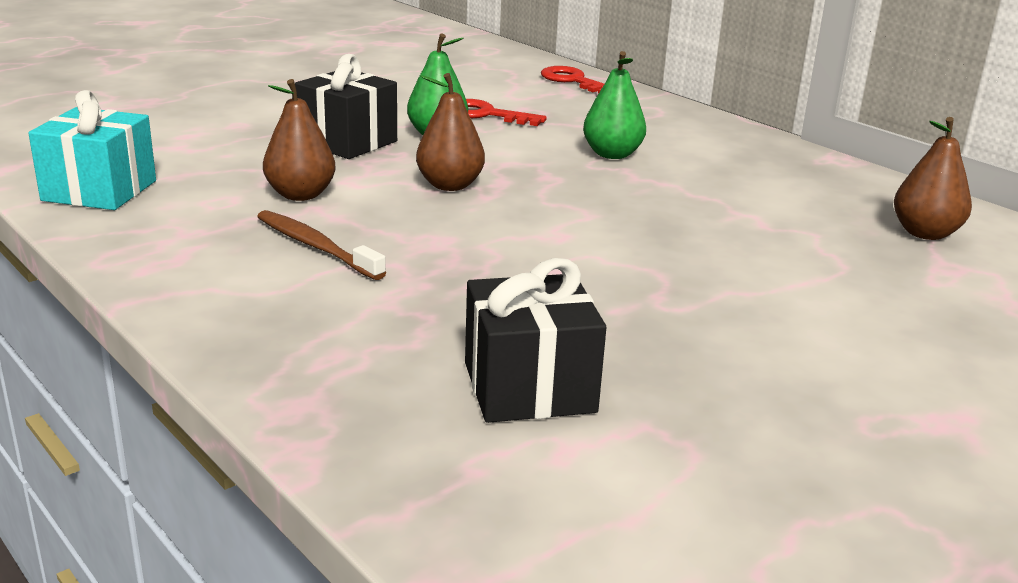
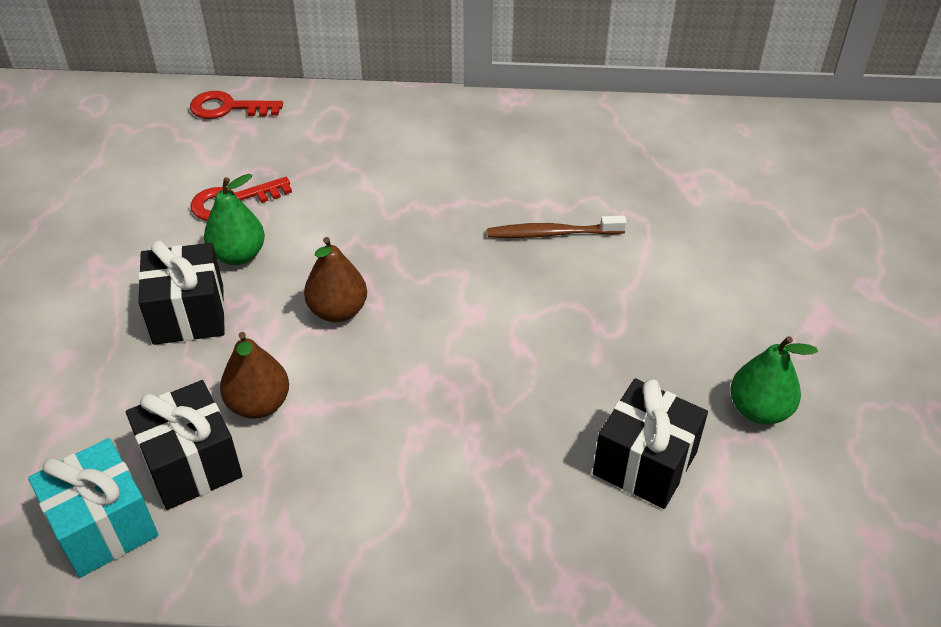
camera: 45 degrees left, 20 degrees up
brown toothbrush [257,210,386,280] -> brown toothbrush moved to [487,215,627,238]
green pear [583,51,646,159] -> green pear moved to [730,336,818,425]
brown pear [894,117,972,240] -> none
none -> black gift [126,380,243,510]

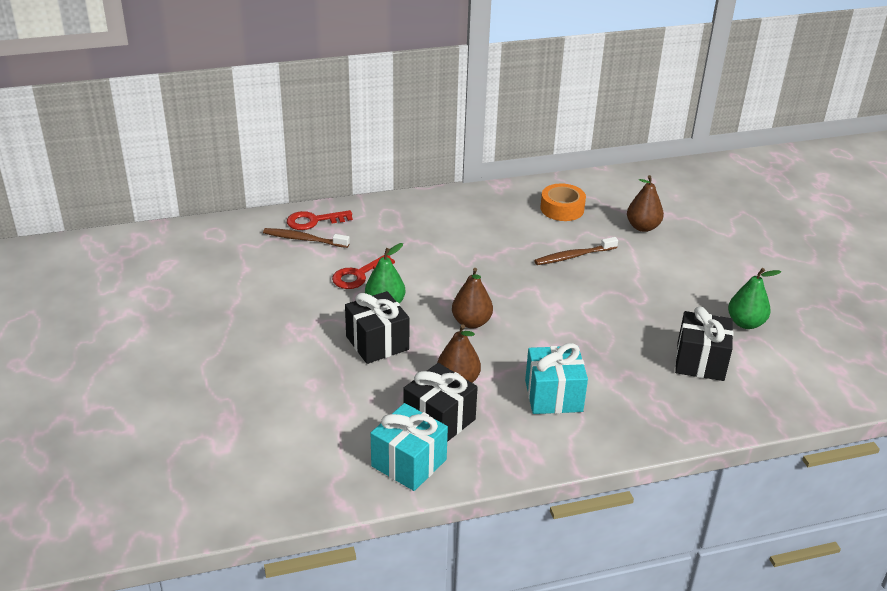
camera: 20 degrees left, 10 degrees down
none -> brown toothbrush [263,228,350,248]
none -> turquoise gift [525,343,588,414]
none -> orange tape [540,184,586,221]
none -> brown pear [627,175,664,232]

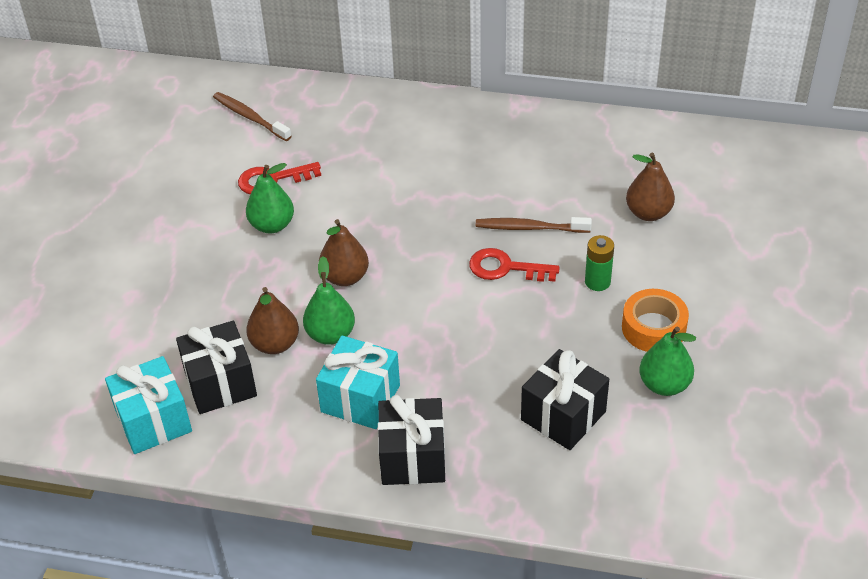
camera: 30 degrees right, 10 degrees up
red key [287,210,353,230] -> red key moved to [469,248,560,282]
black gift [345,291,410,364] -> black gift moved to [378,395,445,485]
orange tape [540,184,586,221] -> orange tape moved to [622,289,689,352]
none -> green pear [303,256,355,345]
none -> green battery [585,235,614,291]

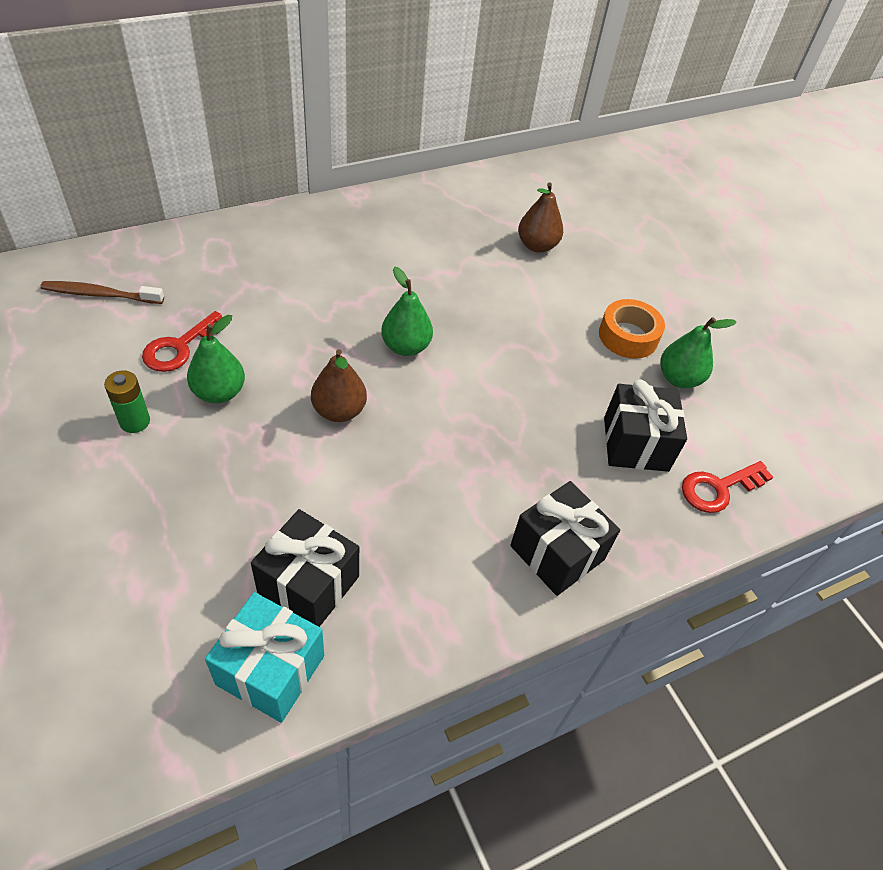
camera: 45 degrees left, 5 degrees up
brown pear [246,287,299,354] -> none
green pear [303,256,355,345] -> green pear moved to [381,266,433,356]
turquoise gift [316,335,400,429] -> none
red key [469,248,560,282] -> red key moved to [682,461,773,513]
brown toothbrush [476,217,592,233] -> none
green battery [585,235,614,291] -> green battery moved to [104,370,150,433]

